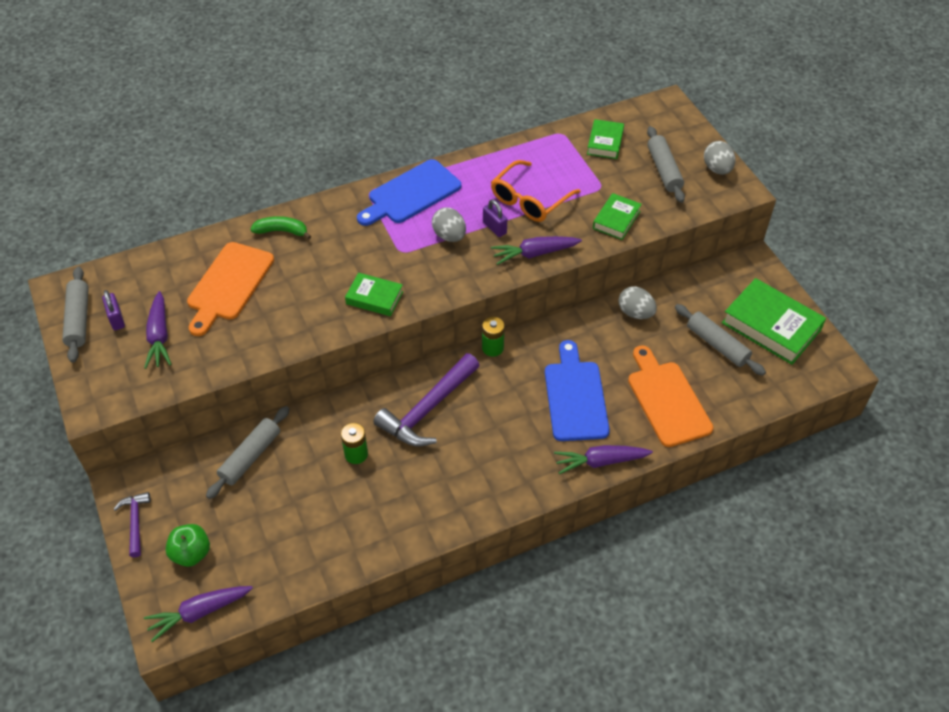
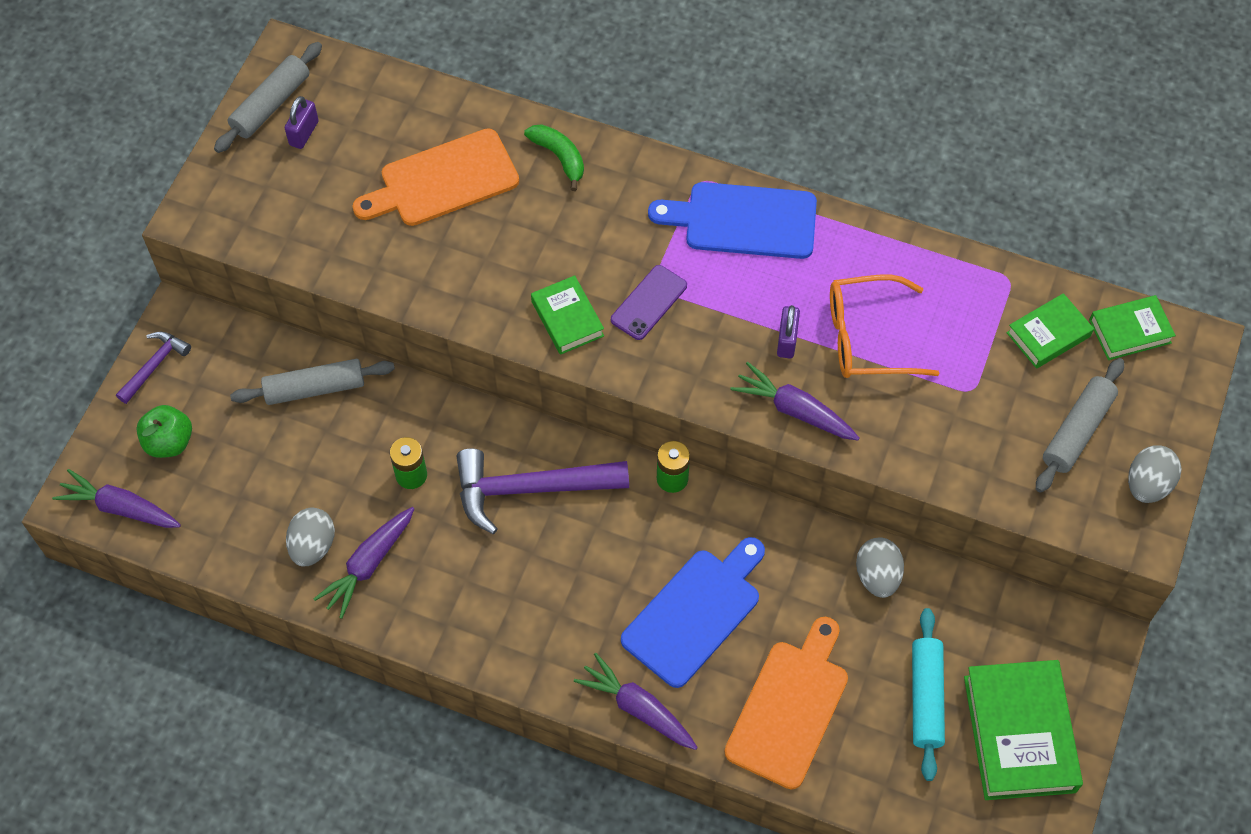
camera: 45 degrees right, 10 degrees up
purple carrot [144,291,171,369] -> purple carrot moved to [314,507,415,619]
grey egg [432,207,466,242] -> grey egg moved to [286,508,335,566]
green book [593,193,642,240] -> green book moved to [1089,295,1176,360]
grey rolling pin [675,304,766,376] -> turquoise rolling pin [912,608,945,781]
none -> purple phone [611,265,687,340]

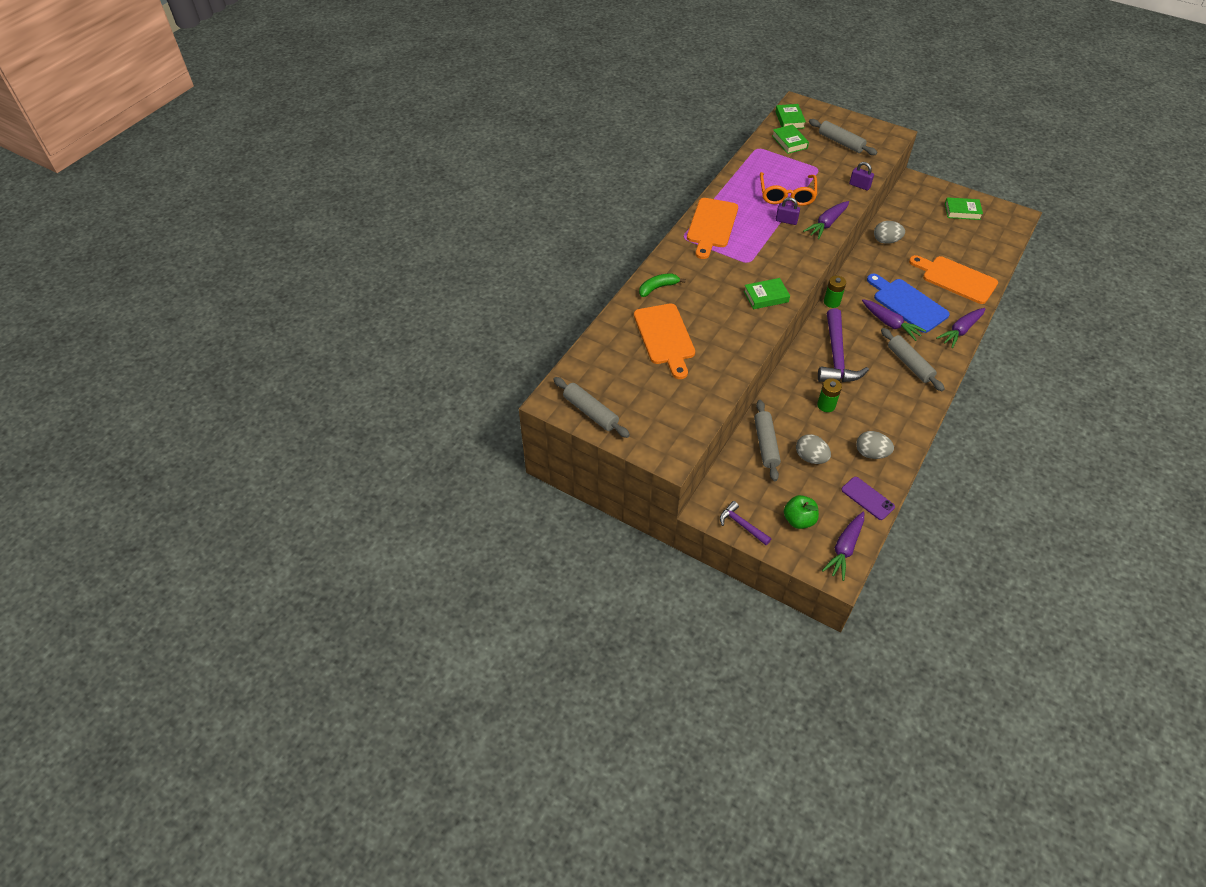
camera: 80 degrees left, 10 degrees down
purple padlock [285,96,319,149] -> purple padlock moved to [849,162,874,191]
purple carrot [314,507,415,619] -> purple carrot moved to [862,299,926,341]
purple phone [611,265,687,340] -> purple phone moved to [841,477,895,520]
blue cutting board [648,182,817,259] -> orange cutting board [687,198,738,259]
turquoise rolling pin [912,608,945,781] -> none
green book [964,660,1083,800] -> green book [945,197,983,220], size x0.56
grey egg [1128,446,1181,503] -> grey egg moved to [796,434,831,464]
none -> grey rolling pin [881,328,945,391]

